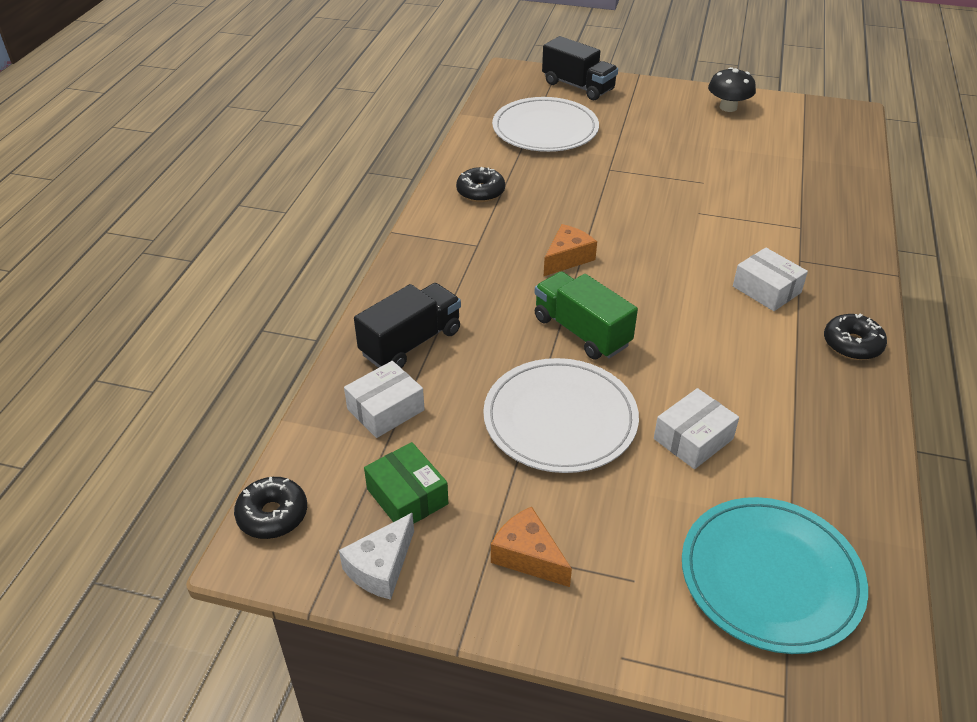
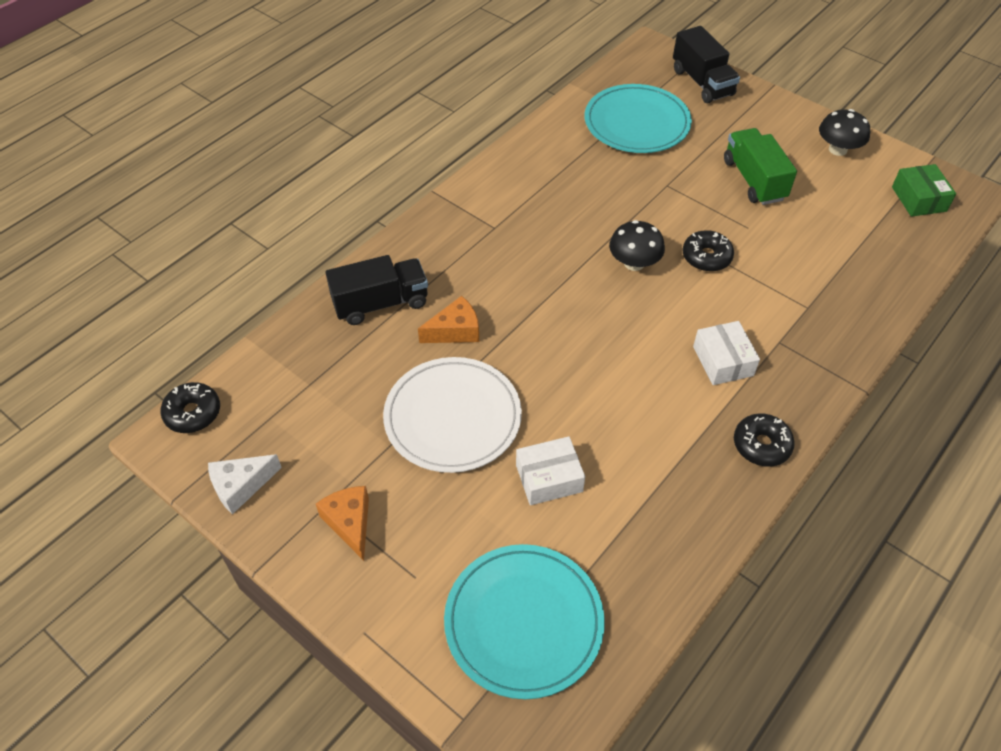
camera: 25 degrees right, 10 degrees up
white box [344,361,425,438] -> none
green box [364,442,448,523] -> green box moved to [892,164,956,217]
black donut [456,167,505,202] -> black donut moved to [683,230,734,272]
white plate [492,97,599,152] -> turquoise plate [585,84,692,153]
green truck [534,271,638,359] -> green truck moved to [724,128,797,205]
orange cheese [544,224,597,276] -> orange cheese moved to [418,296,479,343]
none -> black mushroom [609,220,665,271]

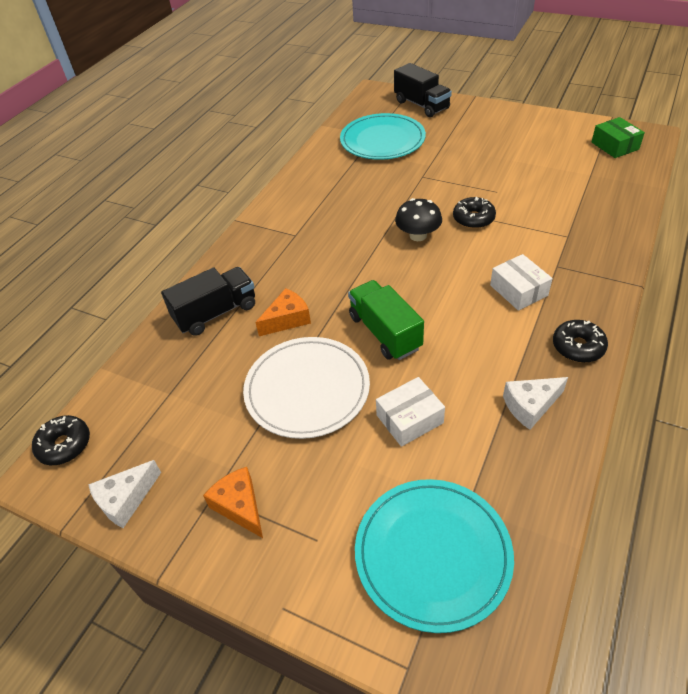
camera: 10 degrees left, 5 degrees down
green truck [724,128,797,205] -> green truck moved to [348,280,424,360]
black mushroom [819,109,870,156] -> none
none -> white cheese [503,377,568,430]

